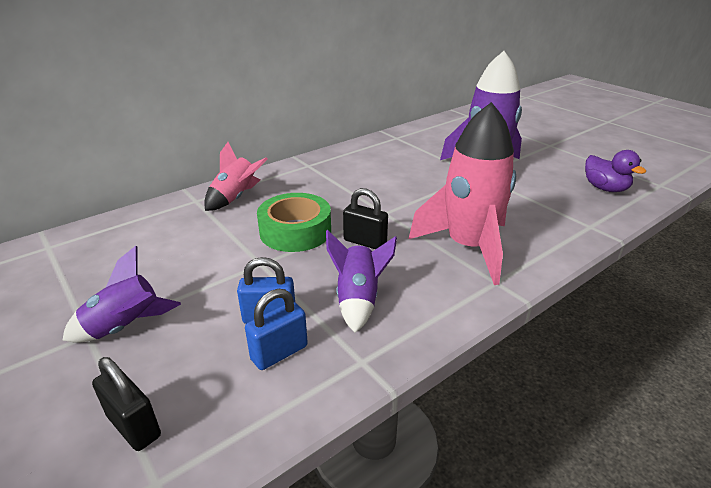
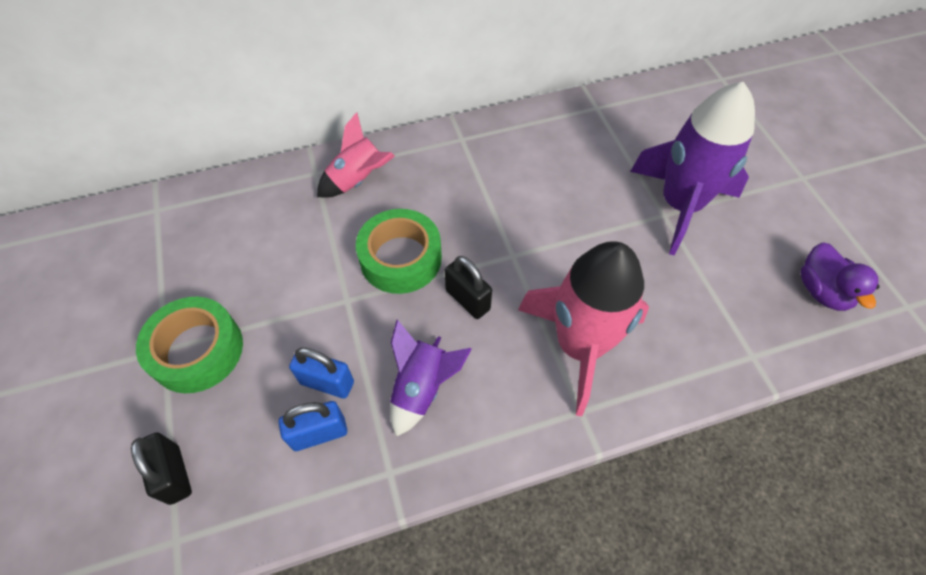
camera: 20 degrees right, 25 degrees up
purple rocket [62,246,181,343] -> green tape [136,297,243,393]

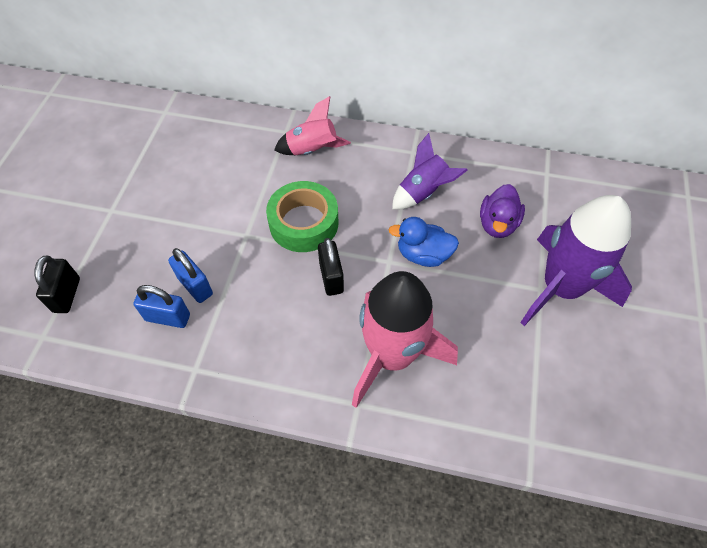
camera: 30 degrees right, 0 degrees up
green tape [136,297,243,393] -> none
purple rocket [390,320,472,437] -> purple rocket moved to [392,133,468,210]
purple duck [800,243,880,311] -> purple duck moved to [480,184,525,238]
none -> blue duck [388,217,459,267]

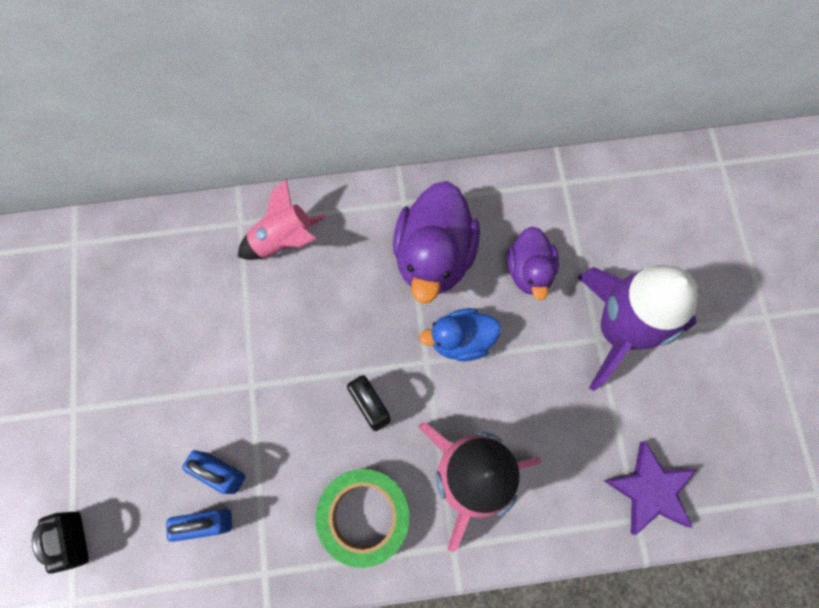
camera: 20 degrees left, 15 degrees up
green tape [266,181,338,252] -> green tape moved to [315,469,409,568]
purple rocket [392,133,468,210] -> purple duck [393,181,480,304]
none -> purple star [603,441,697,535]

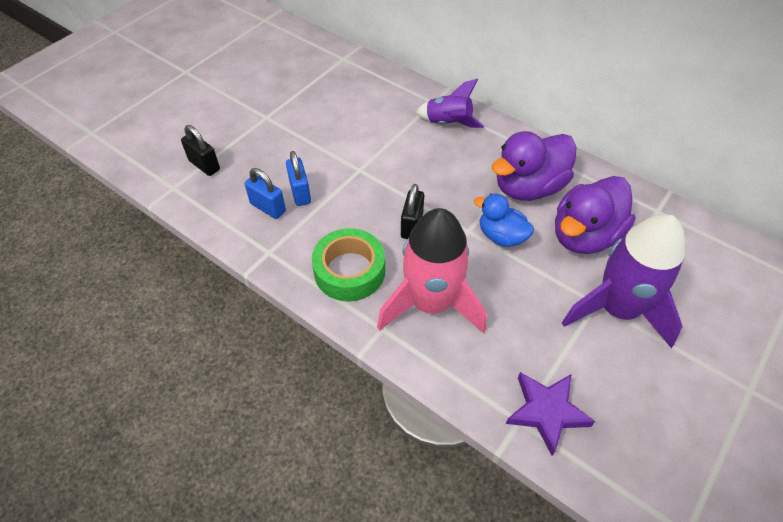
camera: 45 degrees right, 20 degrees down
black padlock [32,512,89,574] -> black padlock turned 75 degrees counterclockwise [181,125,220,176]
pink rocket [238,178,327,260] -> purple rocket [416,79,484,128]
purple duck [507,226,559,300] -> purple duck [555,176,636,254], size x1.66

